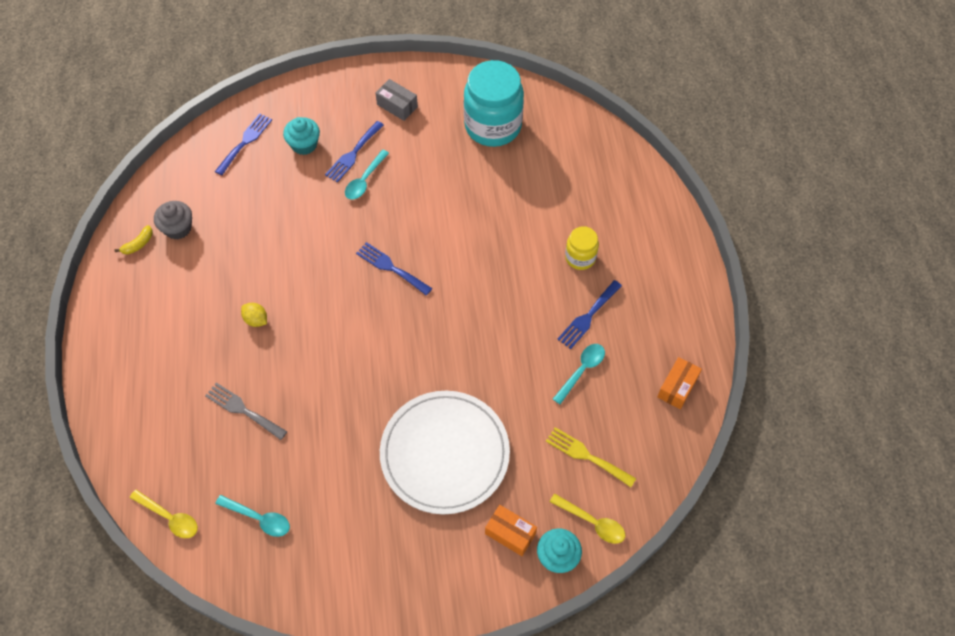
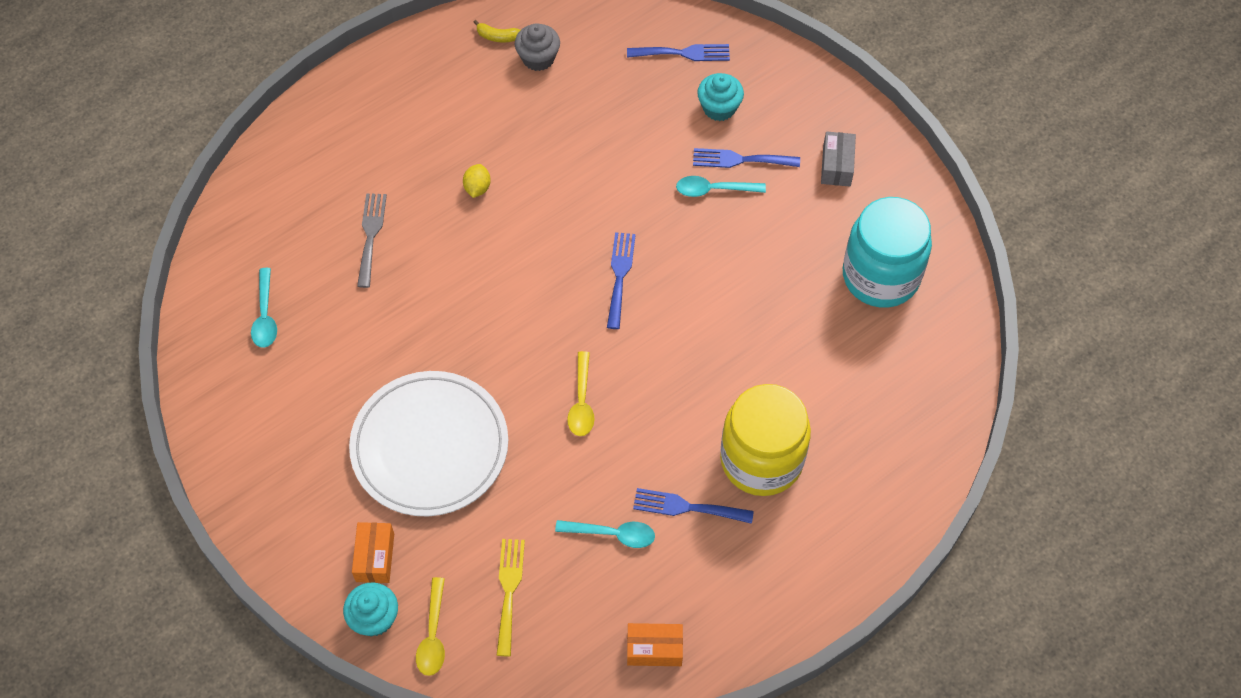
camera: 60 degrees right, 0 degrees up
yellow spoon [130,489,198,538] -> yellow spoon moved to [567,351,595,436]
yellow jar [565,226,599,270] -> yellow jar [720,384,811,496], size x1.98

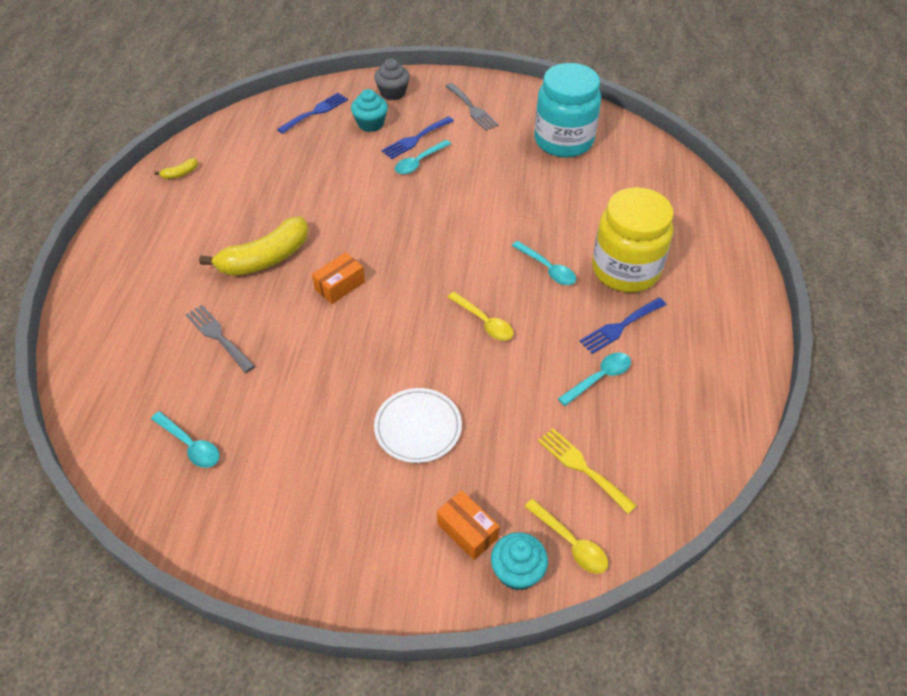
camera: 45 degrees left, 10 degrees down
white plate [349,371,508,516] -> white plate [374,388,462,463], size x0.58
yellow lemon [463,164,491,198] -> yellow banana [199,216,308,276]
grey cupcake [515,23,560,71] -> grey cupcake moved to [374,59,410,100]
blue fork [607,232,636,329] -> none
orange box [627,623,683,666] -> orange box moved to [312,252,365,304]
grey box [821,132,856,187] -> grey fork [445,83,499,131]
none -> turquoise spoon [512,241,576,285]

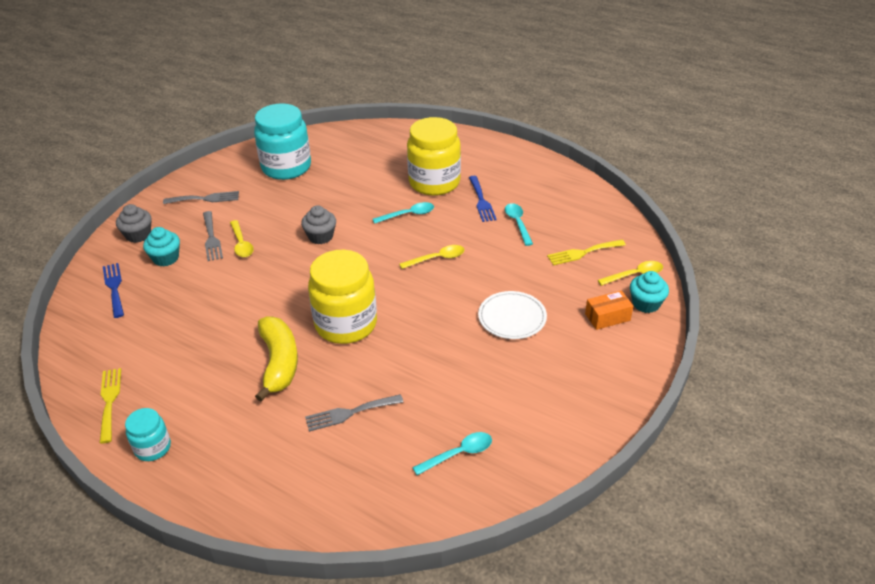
camera: 65 degrees left, 10 degrees down
yellow banana [154,158,198,179] -> yellow fork [100,368,121,444]
orange box [312,252,365,304] -> yellow jar [308,250,377,344]
blue fork [382,116,454,159] -> grey fork [203,211,223,261]
turquoise spoon [395,140,451,174] -> yellow spoon [230,220,254,257]
none -> turquoise jar [125,408,171,461]
none -> grey cupcake [301,205,336,244]

